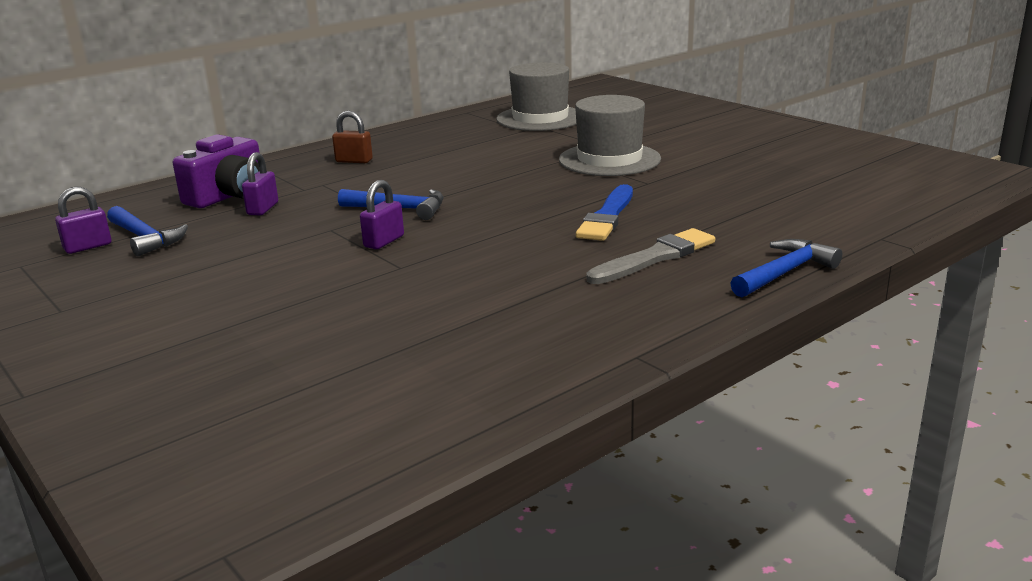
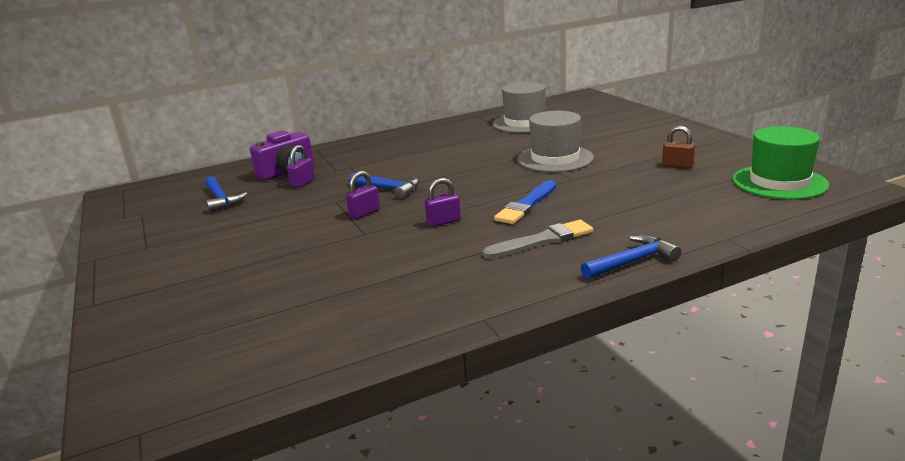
camera: 15 degrees right, 0 degrees up
purple padlock [55,187,111,254] -> purple padlock moved to [425,178,461,227]
brown padlock [332,111,373,163] -> brown padlock moved to [662,126,695,169]
none -> green hat [732,126,829,200]

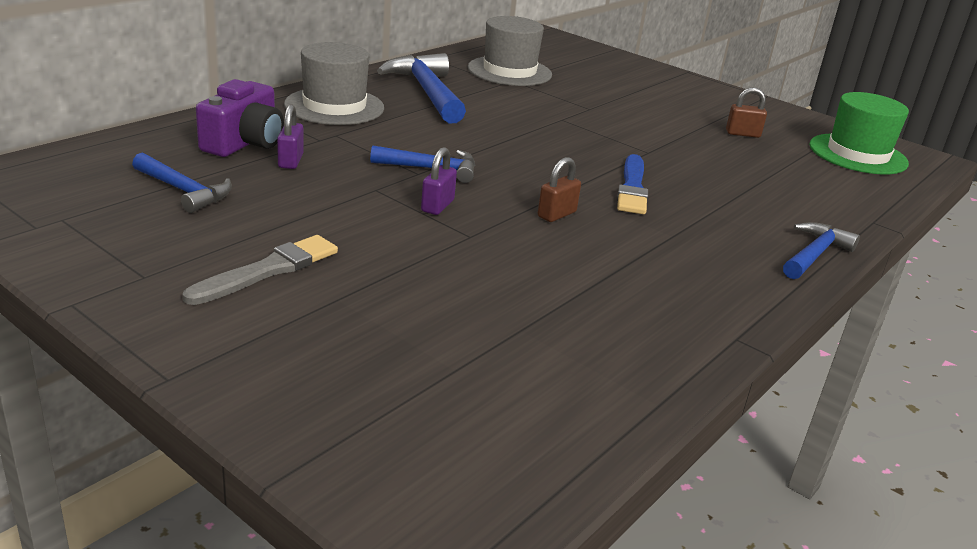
camera: 30 degrees left, 5 degrees up
purple padlock [425,178,461,227] -> brown padlock [538,157,581,222]
grey brush [482,220,593,259] -> grey brush moved to [183,235,338,305]
grey hat [518,111,594,172] -> grey hat moved to [284,42,384,125]
none -> blue hammer [377,53,466,123]

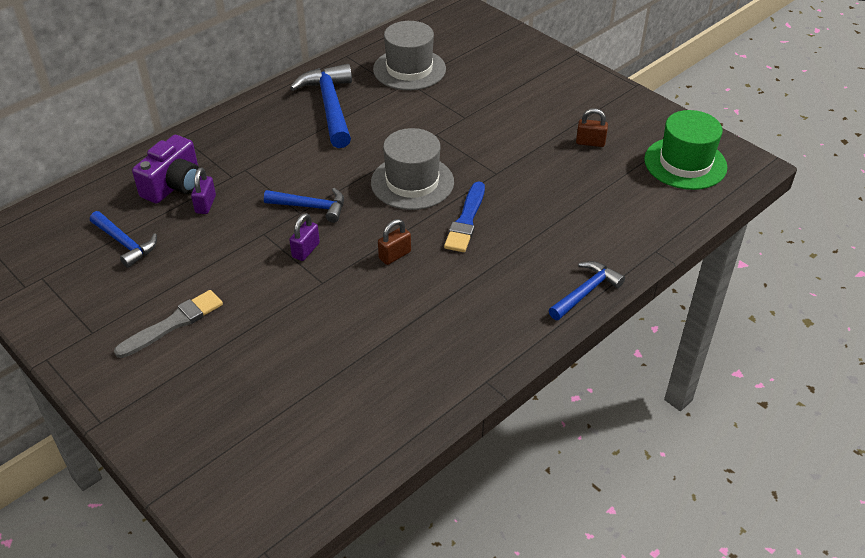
camera: 10 degrees right, 15 degrees up
grey hat [284,42,384,125] -> grey hat moved to [371,128,454,210]

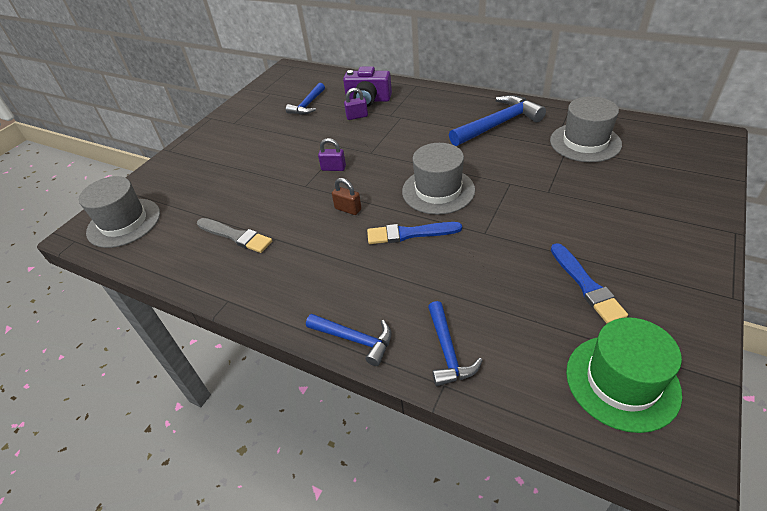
camera: 75 degrees right, 0 degrees up
grey brush [114,290,223,358] -> grey brush moved to [197,218,272,253]
blue hammer [264,188,344,223] -> blue hammer moved to [428,301,483,386]
brown padlock [576,108,608,147] -> blue brush [551,243,628,323]
none -> grey hat [79,176,160,248]

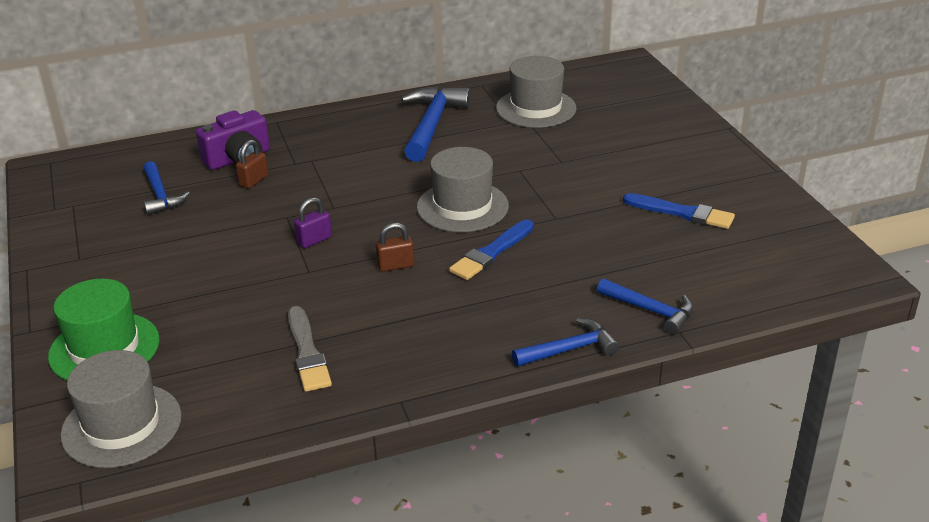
camera: 50 degrees left, 10 degrees down
grey brush [197,218,272,253] -> grey brush turned 90 degrees clockwise [288,306,332,392]
purple padlock [344,88,368,120] -> brown padlock [236,140,268,189]
green hat [566,317,682,433] -> green hat moved to [48,279,160,380]

